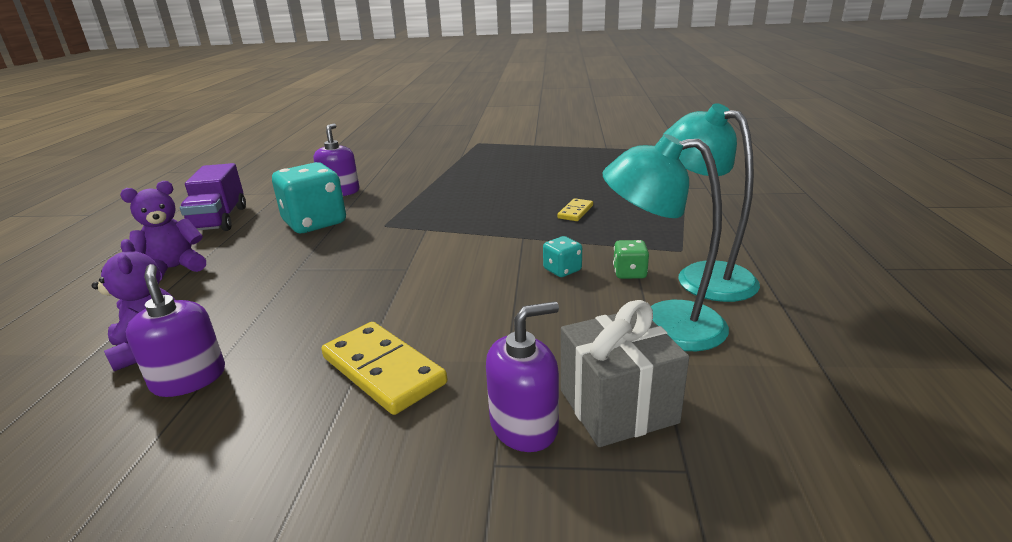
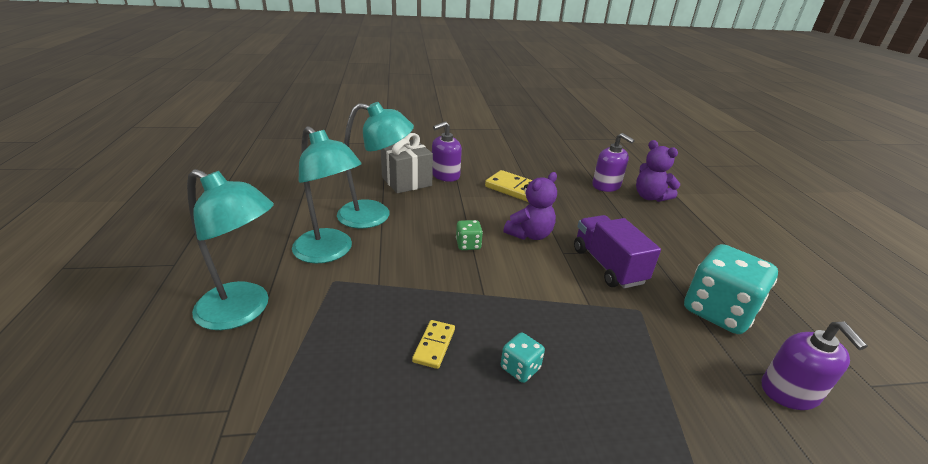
camera: 165 degrees right, 5 degrees up
purple teddy bear [120,181,206,280] -> purple teddy bear moved to [504,172,557,240]
purple truck [180,163,246,231] -> purple truck moved to [574,215,661,288]
turquoise dice [543,236,582,277] -> turquoise dice moved to [501,332,545,383]
green dice [613,240,649,279] -> green dice moved to [456,220,483,250]
none -> turquoise lamp [187,169,274,330]

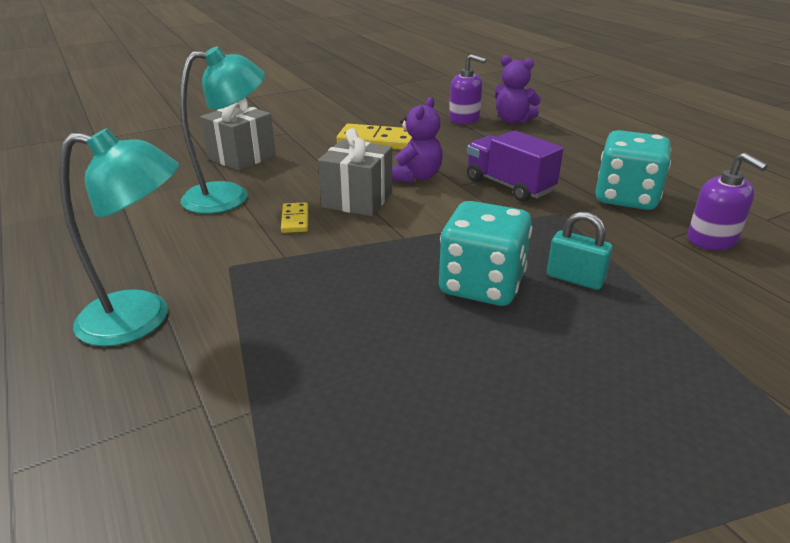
camera: 20 degrees left, 0 degrees up
turquoise lamp [292,126,362,263] -> none
yellow domino [412,320,455,369] -> yellow domino moved to [281,202,308,233]
purple soap dispenser [432,121,462,182] -> none
green dice [456,220,483,250] -> grey gift [318,128,392,216]
turquoise dice [501,332,545,383] -> turquoise dice [439,201,532,306], size x2.20
none -> turquoise padlock [547,212,613,290]

